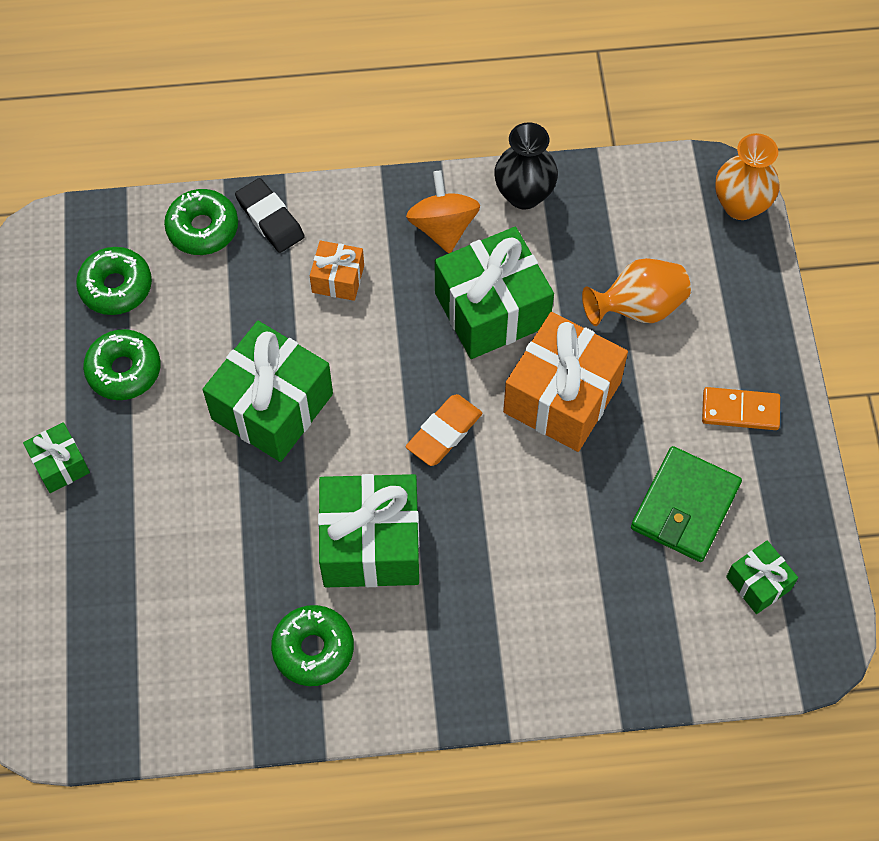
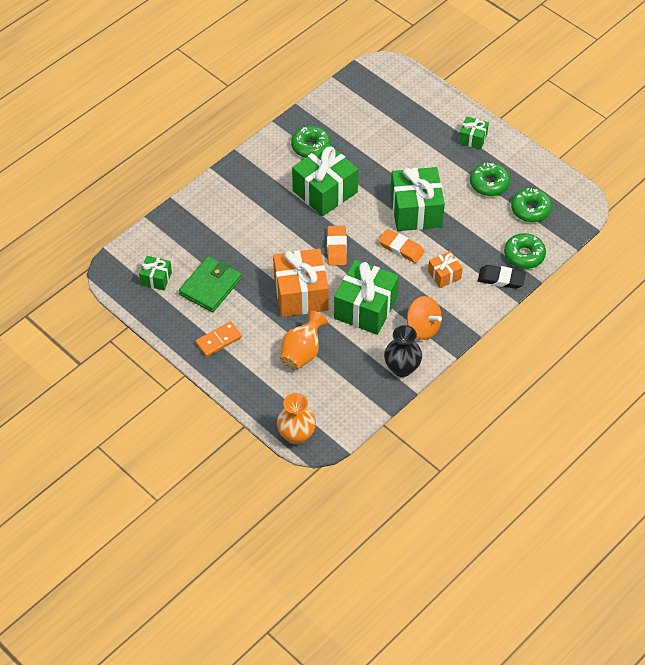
camera: 140 degrees right, 10 degrees down
green wallet [631,446,742,562] -> green wallet turned 45 degrees clockwise [179,256,242,312]
none -> orange eraser [378,229,425,263]

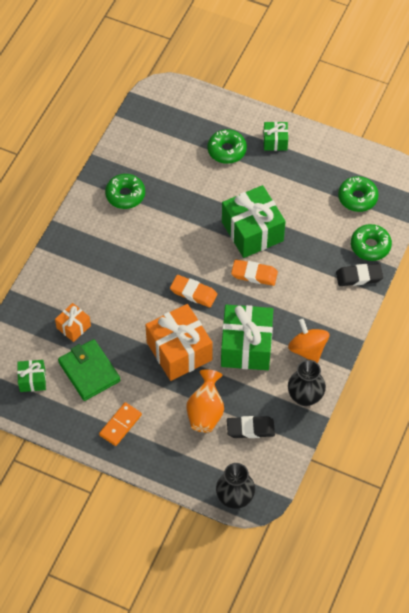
camera: 20 degrees left, 5 degrees up
green wallet [179,256,242,312] -> green wallet turned 45 degrees counterclockwise [58,339,120,401]
orange vase [277,393,316,445] -> black vase [216,463,255,509]
green gift [292,143,358,216] -> none
orange eraser [327,226,347,265] -> orange eraser turned 45 degrees counterclockwise [170,275,217,307]
orange spinning top [407,296,442,340] -> orange spinning top turned 135 degrees counterclockwise [288,319,329,363]
orange gift [428,251,463,288] -> orange gift moved to [55,303,91,342]
green donut [470,163,510,196] -> green donut moved to [207,129,247,164]
none -> black eraser [227,416,275,438]

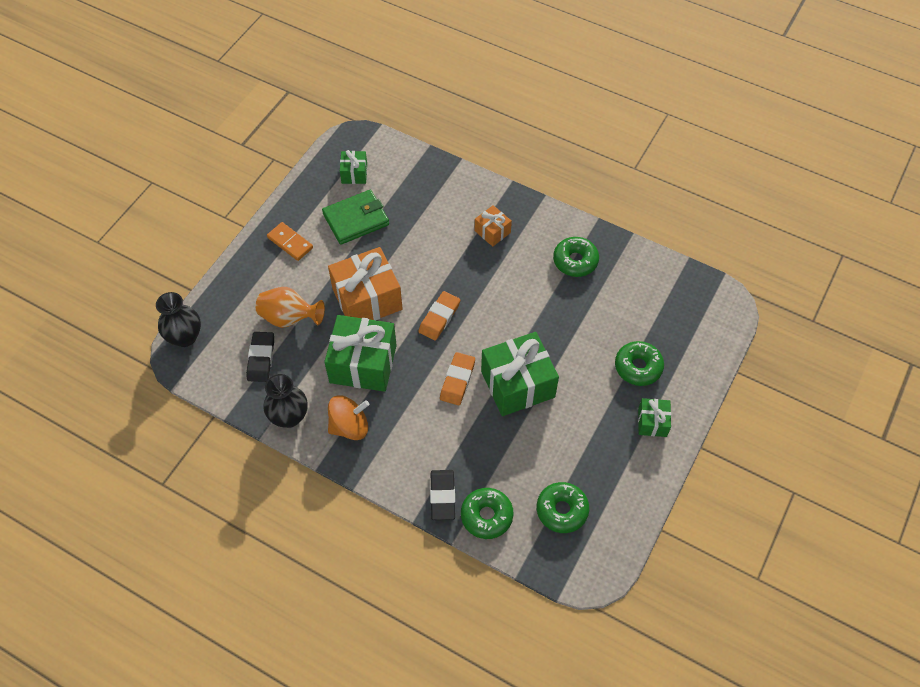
camera: 95 degrees right, 0 degrees up
orange gift [55,303,91,342] -> orange gift moved to [475,205,512,247]

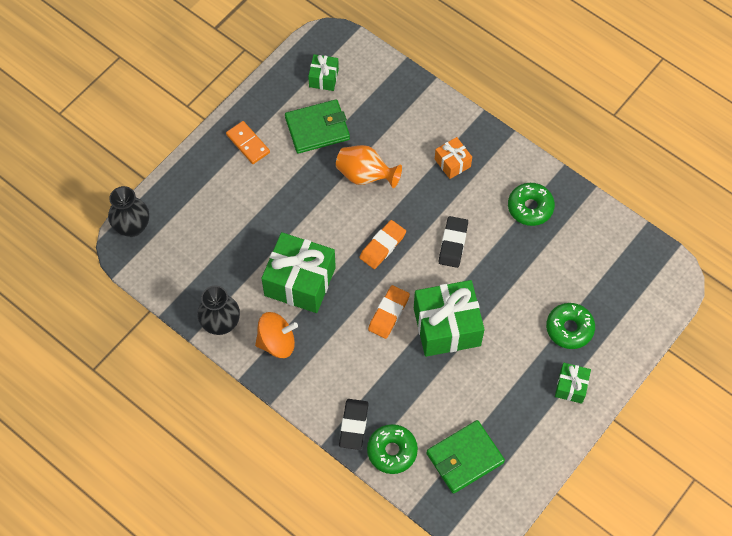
camera: 10 degrees right, 5 degrees up
black eraser [246,332,274,382] -> black eraser moved to [439,216,468,268]
orange vase [256,287,325,328] -> orange vase moved to [336,145,402,188]
orange gift [328,247,403,320] -> none
green donut [537,482,589,533] -> green wallet [426,420,505,494]

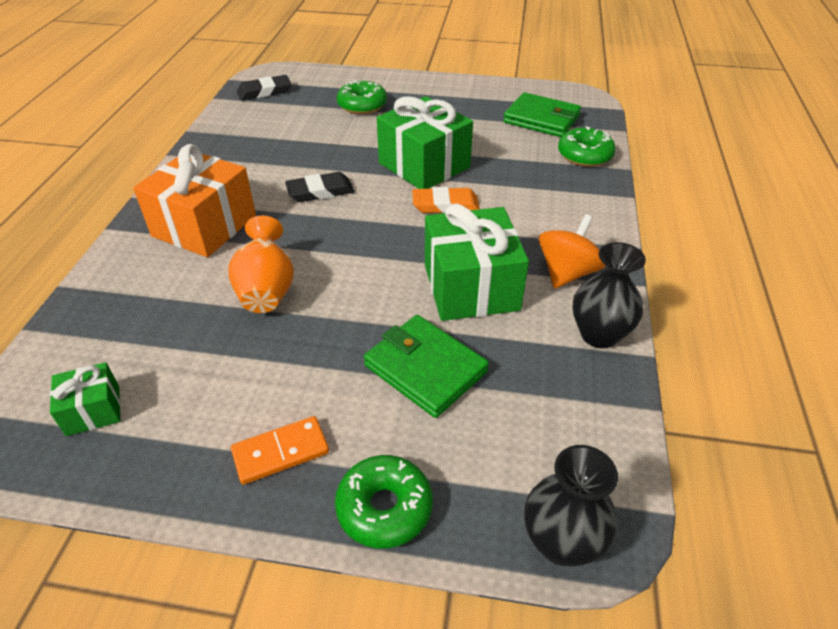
camera: 120 degrees left, 20 degrees down
orange domino [226,121,270,164] -> orange domino turned 45 degrees clockwise [231,416,329,485]
orange spinning top [255,312,298,358] -> orange spinning top turned 75 degrees clockwise [539,214,605,289]
green wallet [285,99,350,154] -> green wallet moved to [364,315,489,418]
black eraser [339,399,369,450] -> black eraser moved to [237,75,291,100]
orange eraser [359,220,406,269] -> none
orange gift [435,137,472,179] -> orange gift [133,144,256,257], size x1.98
green donut [508,183,555,226] -> green donut moved to [335,455,433,548]
green gift [555,363,591,404] -> none

